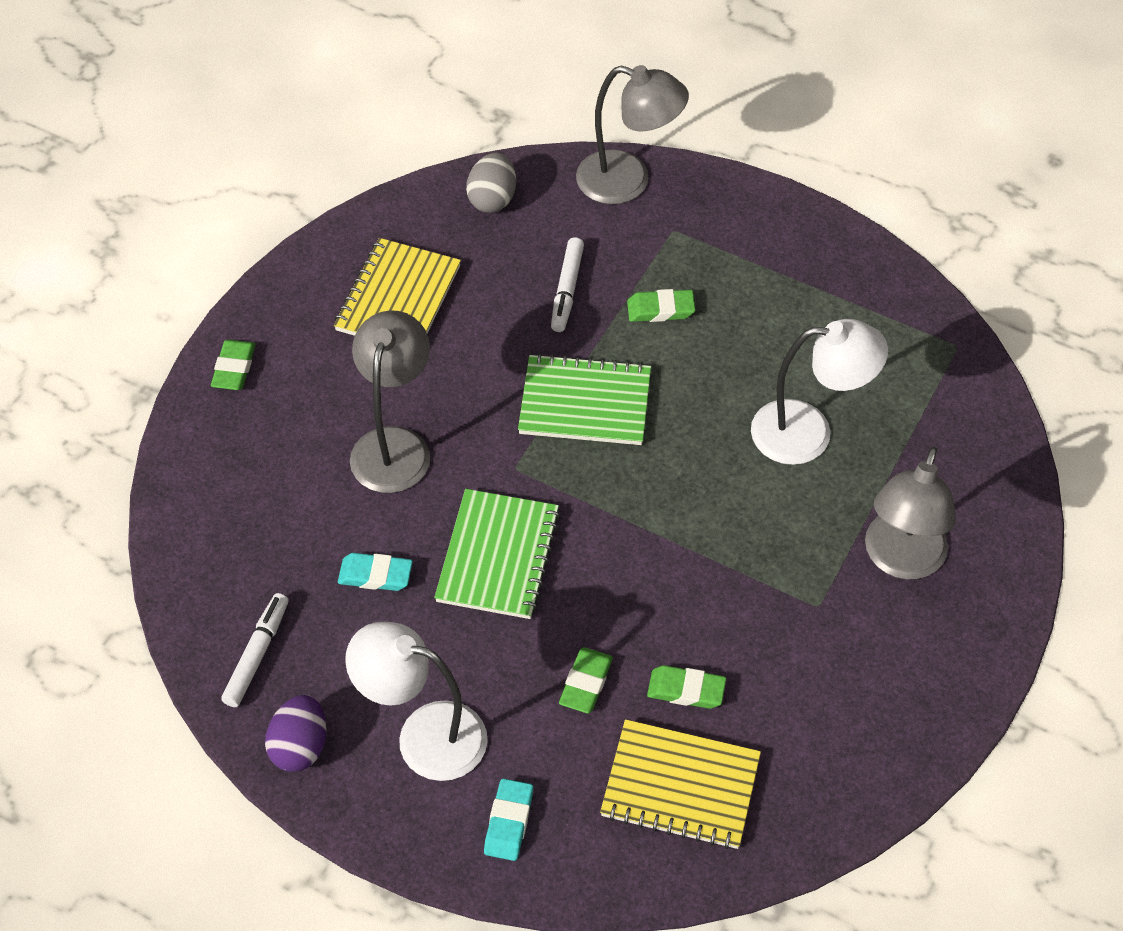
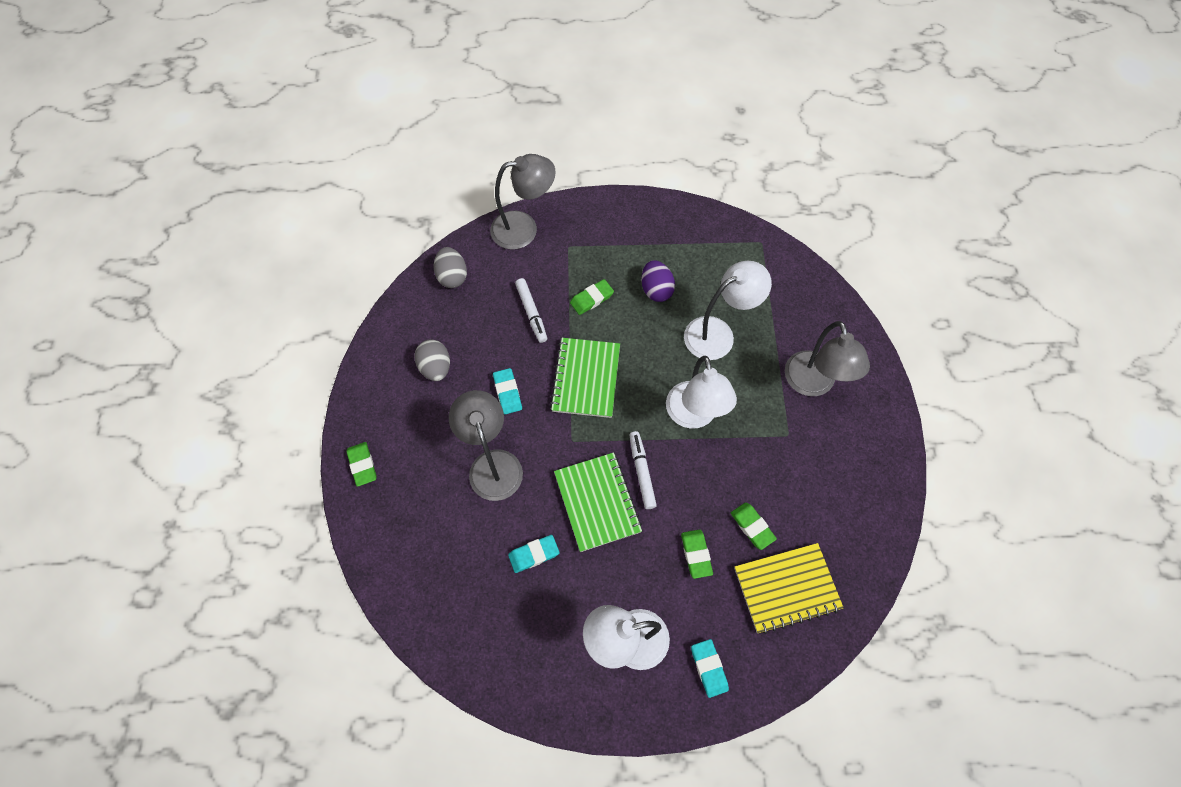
camera: 30 degrees left, 10 degrees up
white marker [221,593,289,707] -> white marker moved to [630,431,657,509]
purple egg [265,695,327,772] -> purple egg moved to [641,260,675,302]
yellow notebook [334,238,461,336] -> grey egg [415,339,450,381]
green notebook [518,353,651,445] -> green notebook turned 60 degrees counterclockwise [550,338,620,418]
green eraser [647,665,726,709] -> green eraser turned 75 degrees clockwise [731,503,777,550]
none -> turquoise eraser [493,368,522,414]
none -> white lamp [666,356,737,429]

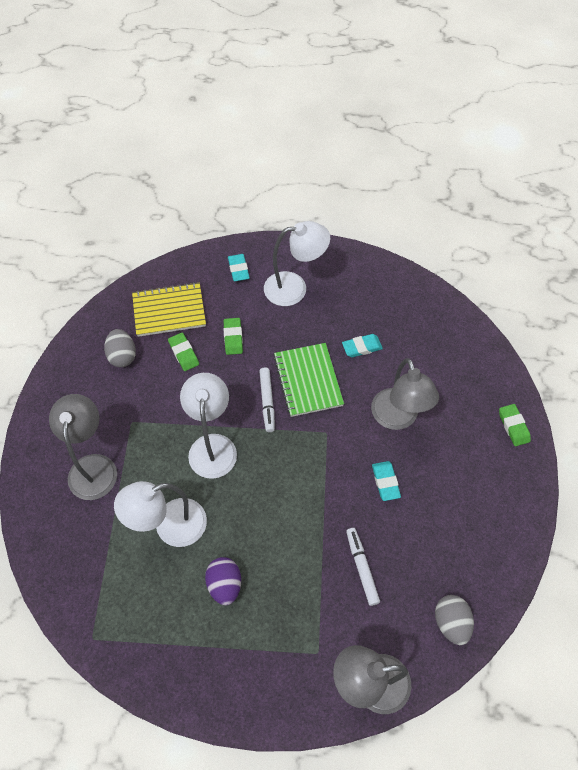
camera: 175 degrees left, 5 degrees down
grey egg [415,339,450,381] -> grey egg moved to [104,329,136,367]
green notebook [550,338,620,418] -> none
green eraser [570,279,614,315] -> none

